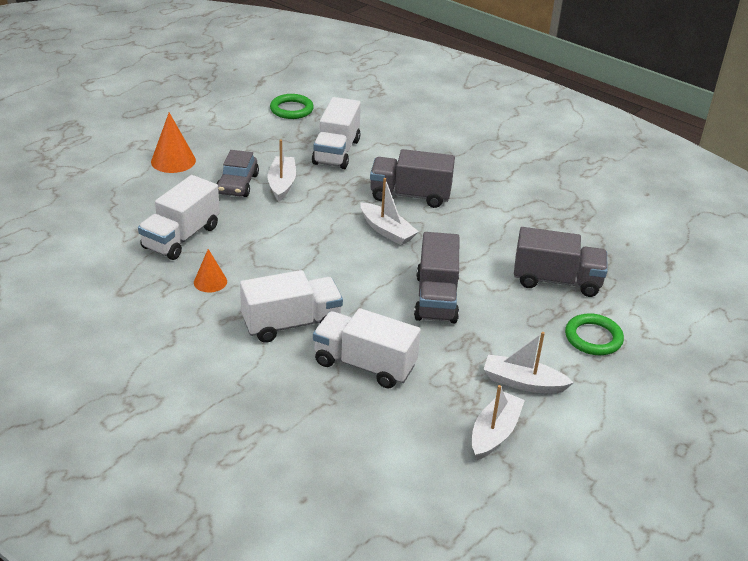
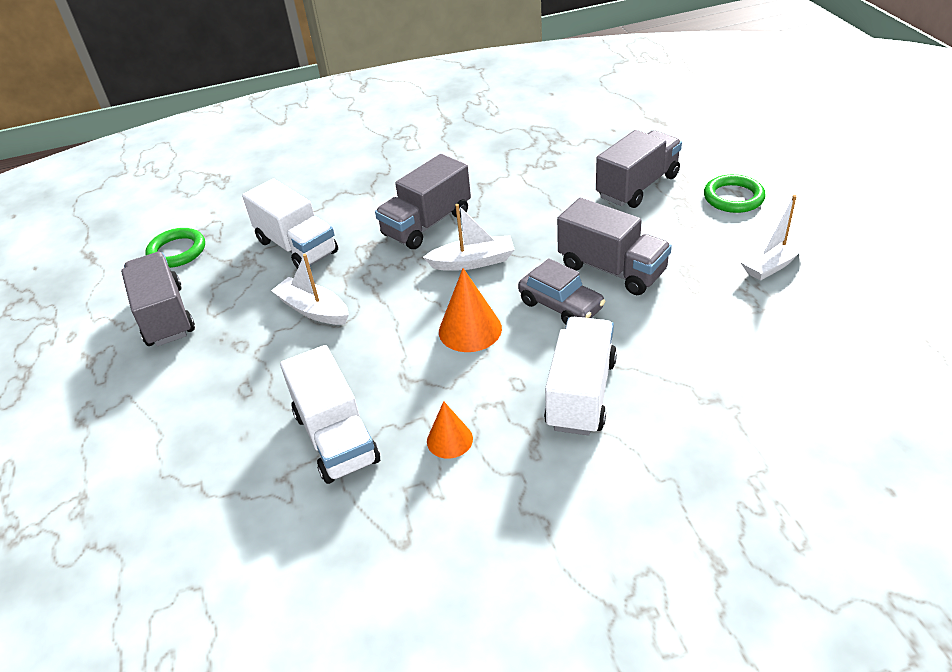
camera: 50 degrees left, 5 degrees up
orange cone [151,113,196,173] -> orange cone moved to [439,268,502,352]
grey car [217,150,259,197] -> grey car moved to [518,258,606,325]
white truck [313,308,421,389] -> none
white boat [472,385,525,460] -> none
none -> grey truck [121,252,195,346]

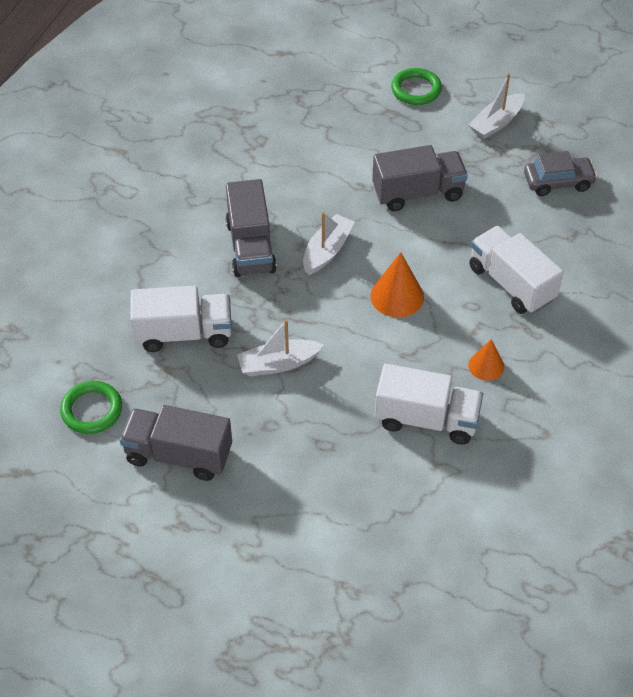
camera: 55 degrees left, 10 degrees up
grey car [518,258,606,325] -> grey car moved to [524,151,597,196]
grey truck [596,130,682,208] -> none
white boat [740,195,810,281] -> white boat turned 45 degrees clockwise [469,73,524,139]

